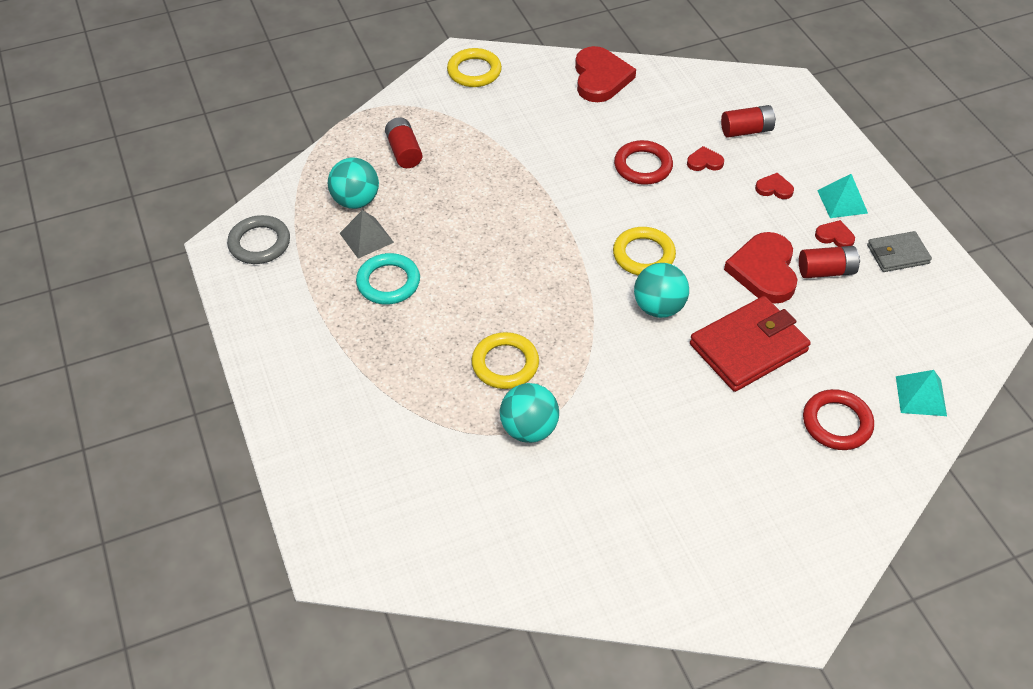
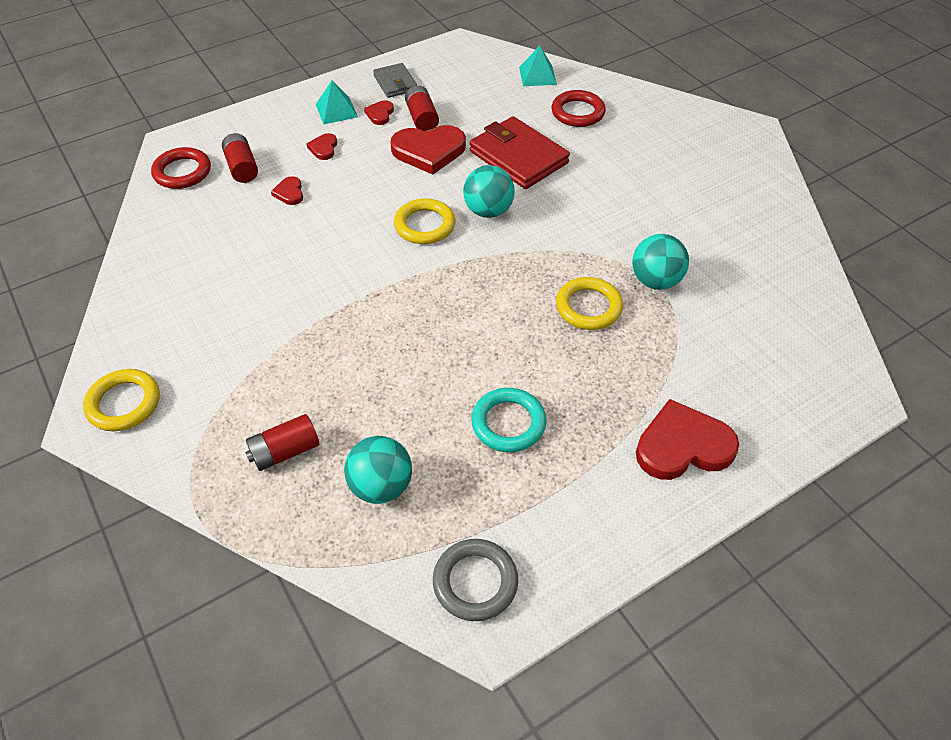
camera: 100 degrees left, 0 degrees up
grey pyramid [340,210,394,259] -> none
red heart [575,46,636,102] -> red heart moved to [636,399,739,480]
red ring [614,140,673,185] -> red ring moved to [151,147,211,189]

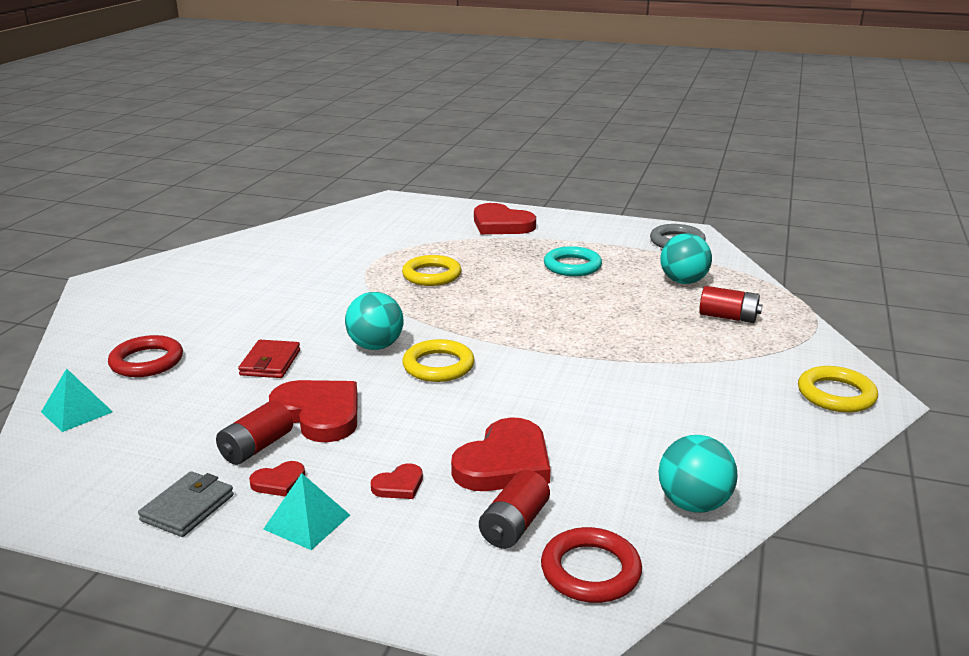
camera: 130 degrees left, 25 degrees down
red heart [271,176,303,205] -> red heart [451,417,550,491], size x2.11
red wallet [470,116,570,189] -> red wallet [238,340,300,378], size x0.57
turquoise ball [632,234,689,290] -> turquoise ball moved to [659,435,738,513]

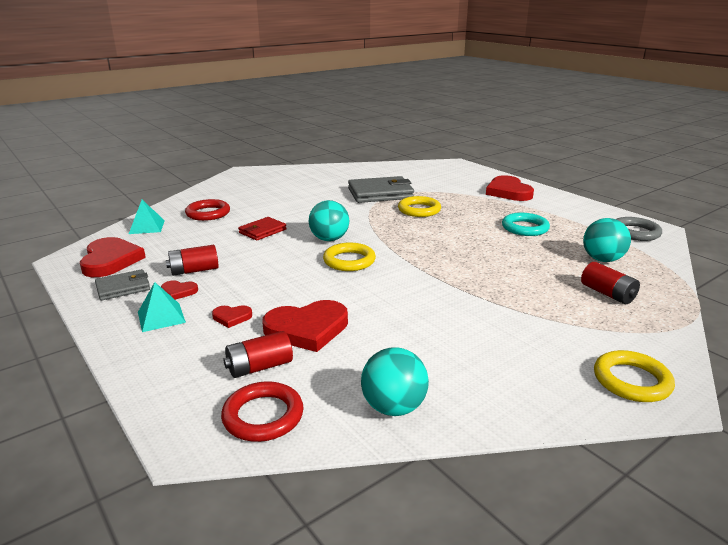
camera: 35 degrees right, 0 degrees up
red heart [269,380,358,443] -> red heart moved to [80,237,146,277]
none -> grey wallet [348,176,414,203]

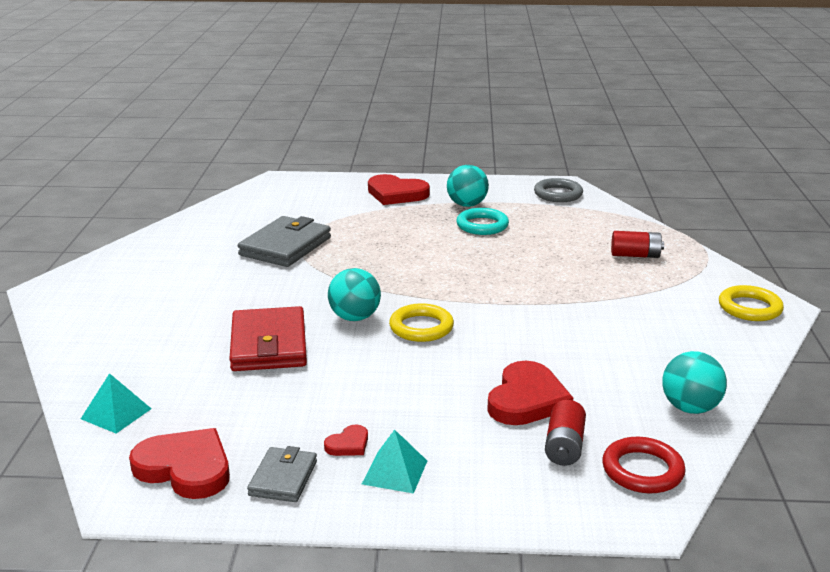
camera: 50 degrees left, 0 degrees up
red battery [166,245,219,276] -> none
red ring [185,199,230,221] -> none
red heart [212,305,252,328] -> none
red wallet [238,217,287,241] -> red wallet [229,306,307,371], size x1.76
yellow ring [398,196,441,217] -> none
turquoise ball [583,218,631,262] -> turquoise ball moved to [447,165,489,207]

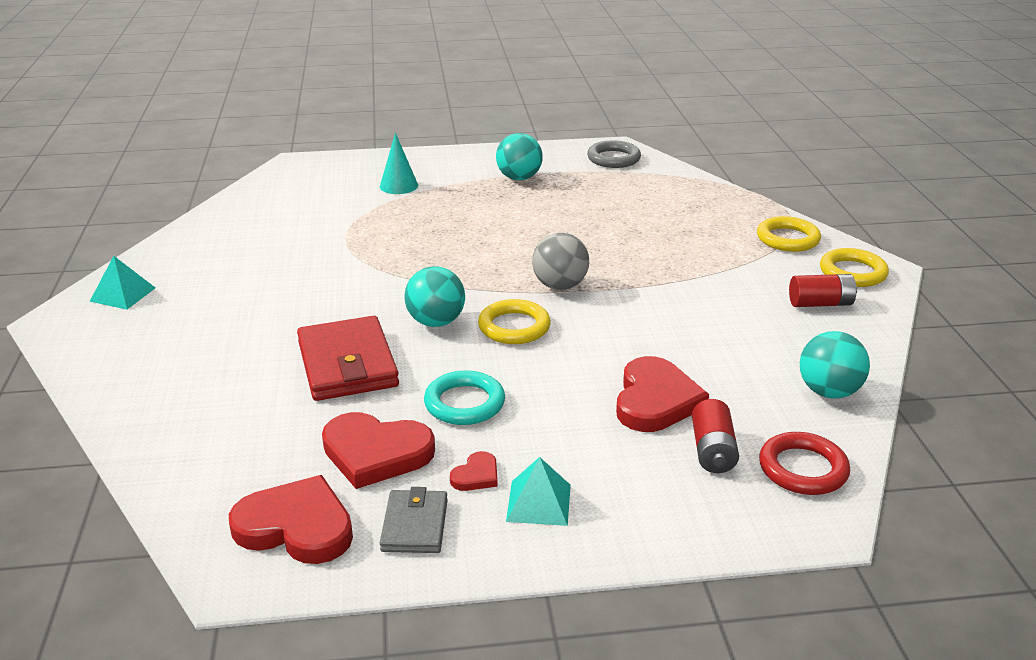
camera: 10 degrees left, 5 degrees up
turquoise pyramid [81,373,151,433] -> turquoise pyramid moved to [89,256,155,310]
grey wallet [238,216,331,267] -> none
red heart [368,174,430,205] -> red heart moved to [322,412,435,489]
turquoise ring [456,208,509,235] -> turquoise ring moved to [424,370,505,425]
red battery [611,231,664,258] -> red battery moved to [789,274,857,307]
none -> turquoise cone [380,133,418,194]
none -> grey ball [532,233,589,290]
none -> yellow ring [757,216,821,252]

